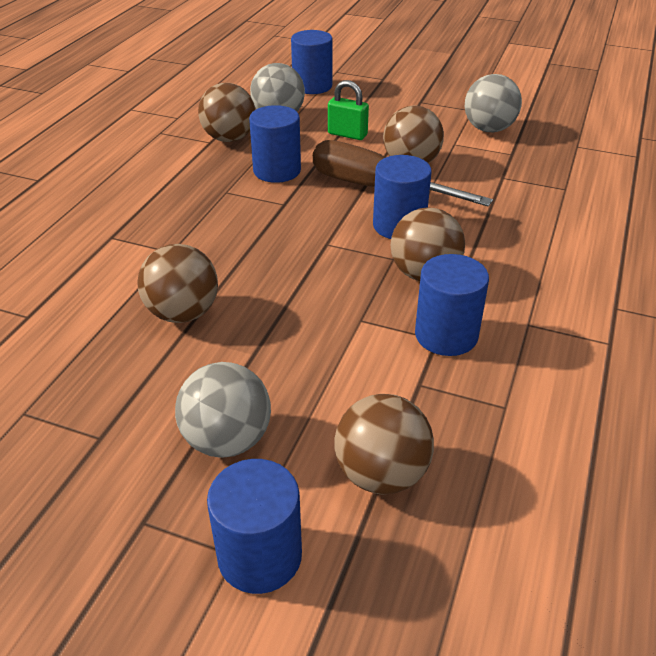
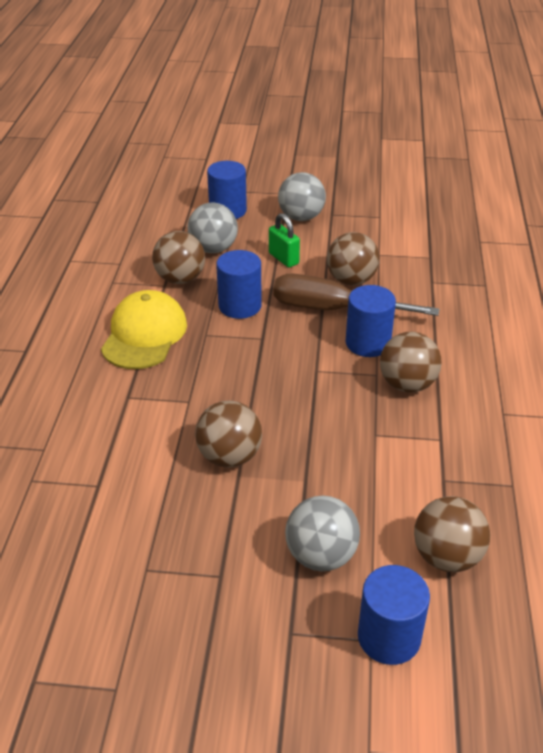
camera: 15 degrees left, 0 degrees up
green padlock [328,80,369,140] -> green padlock turned 45 degrees clockwise [269,213,300,268]
blue cylinder [415,254,489,356] -> none
grey ball [465,74,522,132] -> grey ball moved to [278,172,326,221]
none -> yellow cap [101,290,187,369]

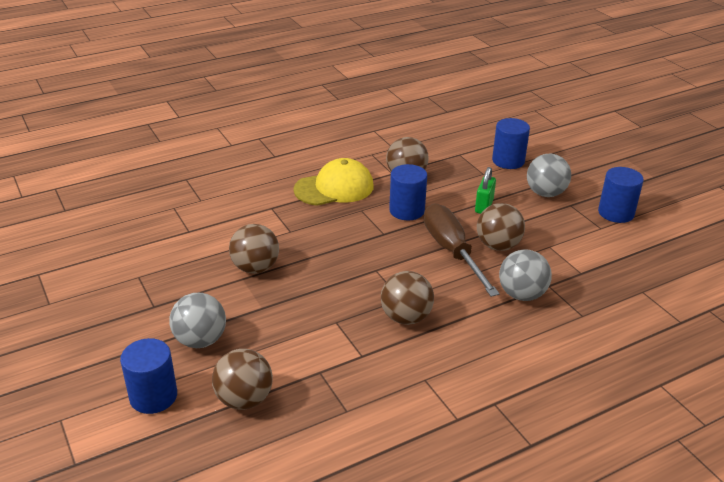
camera: 55 degrees right, 5 degrees down
grey ball [188,202,238,253] -> grey ball moved to [499,249,552,301]
blue cylinder [346,285,396,357] -> blue cylinder moved to [598,167,644,223]

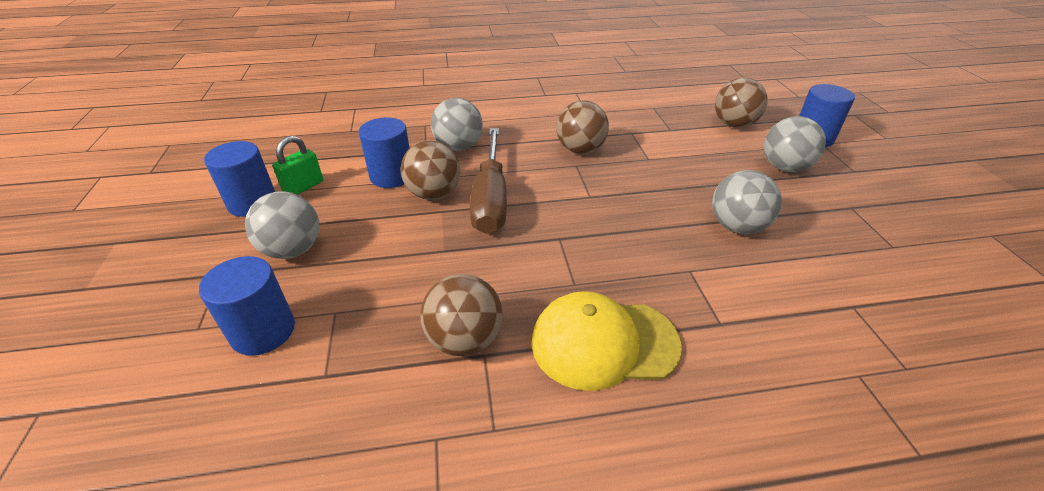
camera: 160 degrees left, 5 degrees up
brown ball [229,224,279,274] -> grey ball [712,170,782,234]
blue cylinder [389,164,427,220] -> blue cylinder moved to [359,118,410,188]
green padlock [475,167,496,214] -> green padlock moved to [272,136,323,195]

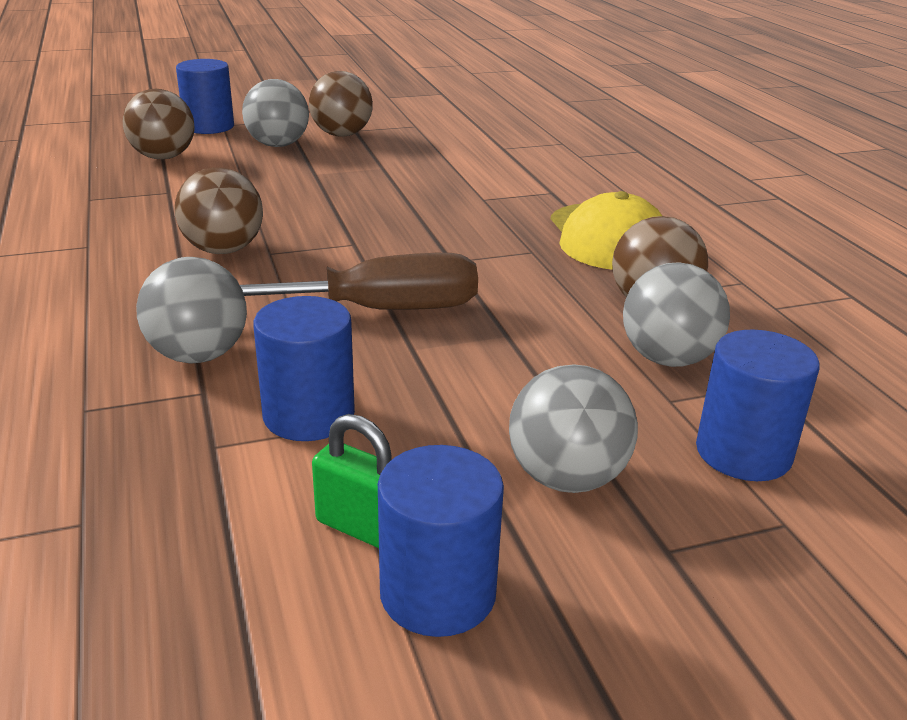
camera: 100 degrees left, 10 degrees down
brown ball [400,140,460,200] -> brown ball moved to [309,71,373,137]
grey ball [712,170,782,234] -> grey ball moved to [623,262,730,367]

